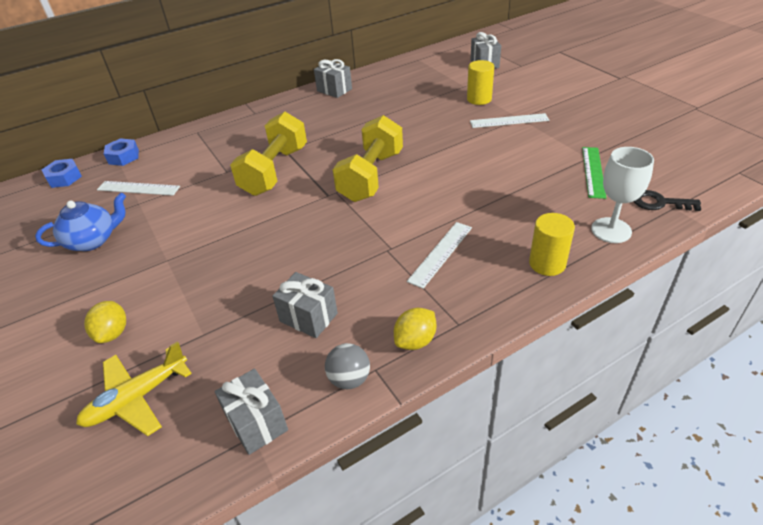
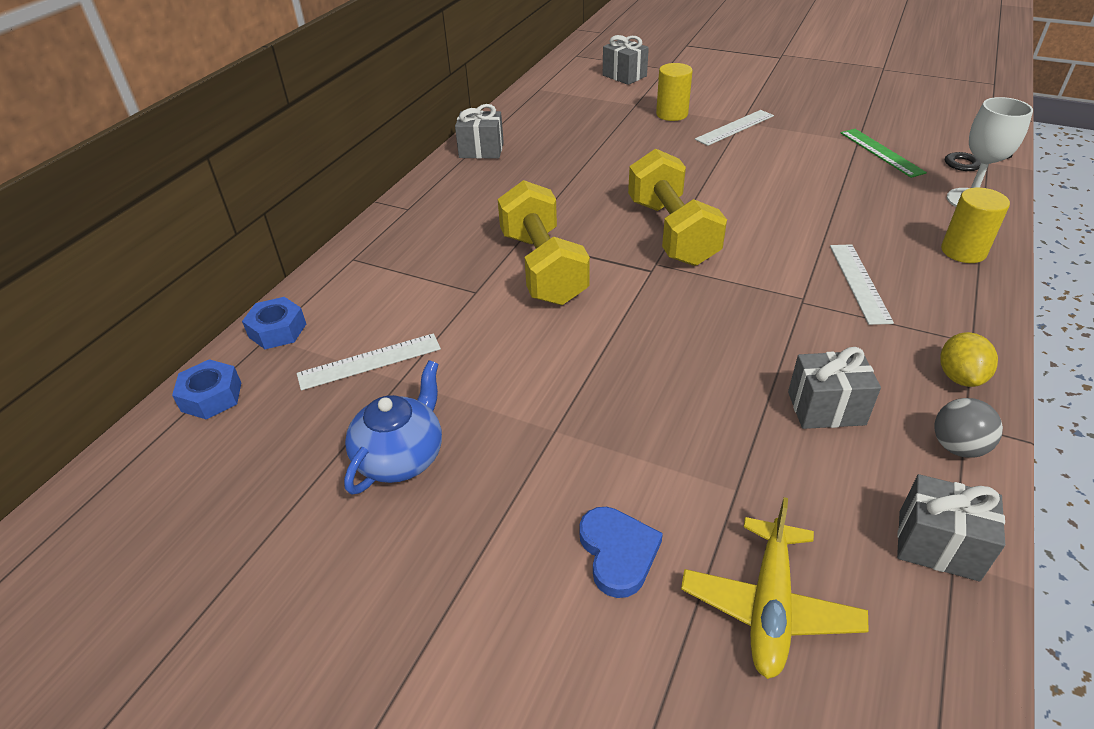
camera: 35 degrees left, 0 degrees up
yellow lemon [84,301,126,343] -> blue heart [579,507,663,598]

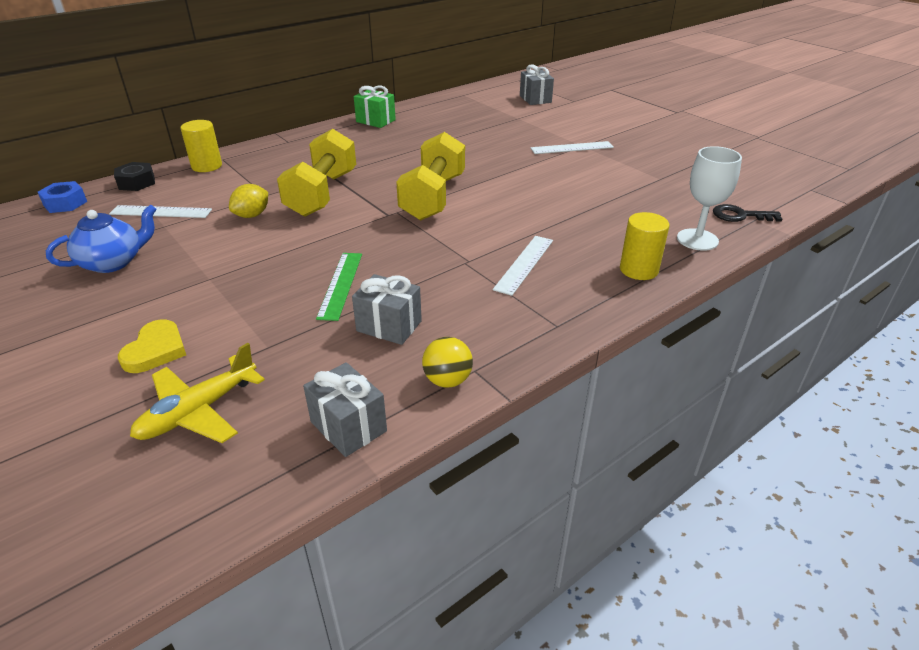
camera: 25 degrees right, 5 degrees down
blue nut [242,297,306,349] -> black nut [114,162,155,191]
grey gift [455,104,504,159] -> green gift [354,86,396,128]
blue heart [579,507,663,598] -> yellow heart [118,319,186,373]
yellow cylinder [656,63,693,121] -> yellow cylinder moved to [180,120,222,172]
green ruler [841,129,927,178] -> green ruler moved to [316,253,362,321]
grey ball [934,398,1003,458] -> yellow ball [422,337,473,388]
yellow lemon [940,332,998,387] -> yellow lemon moved to [229,184,268,218]

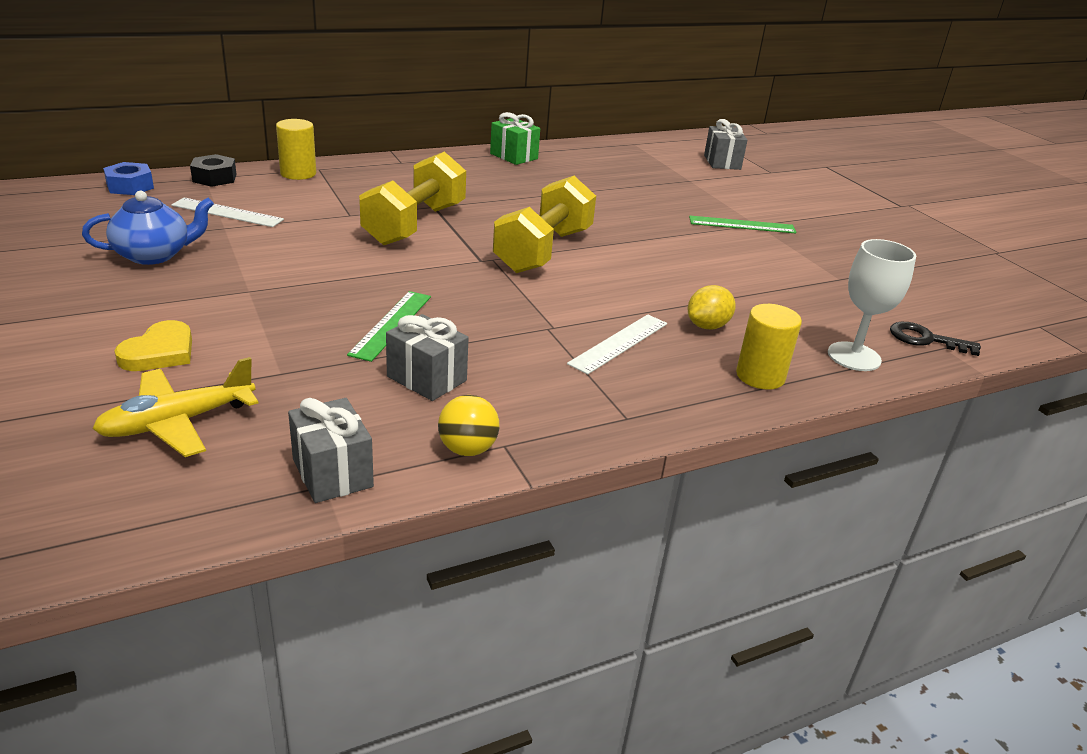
camera: 10 degrees right, 5 degrees down
yellow lemon [229,184,268,218] -> yellow lemon moved to [688,285,736,329]
white ruler [531,141,614,154] -> green ruler [689,216,796,234]

